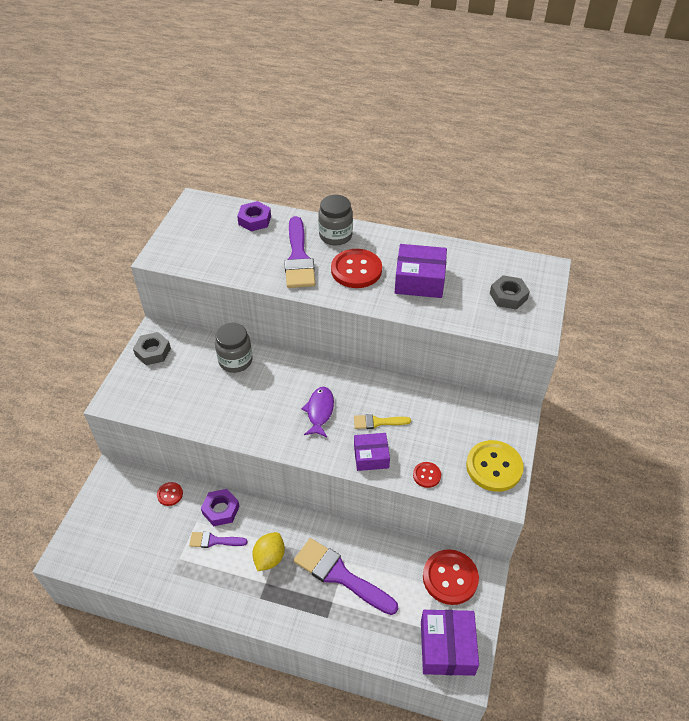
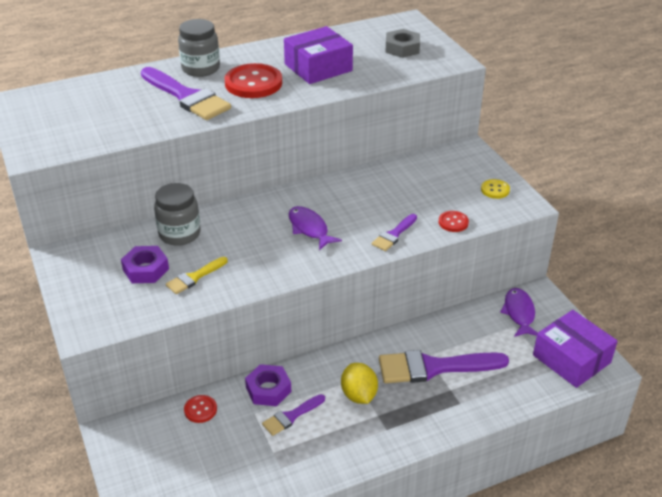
camera: 40 degrees left, 10 degrees down
grey nut [133,332,171,365] -> none
purple nut [237,201,271,231] -> purple nut moved to [121,246,169,283]
yellow brush [354,414,411,429] -> yellow brush moved to [166,257,228,294]
purple box [354,433,390,471] -> purple brush [372,214,417,251]
red button [423,549,479,605] -> purple fish [500,288,537,337]
yellow button [466,440,524,492] -> yellow button [481,179,510,199], size x0.50

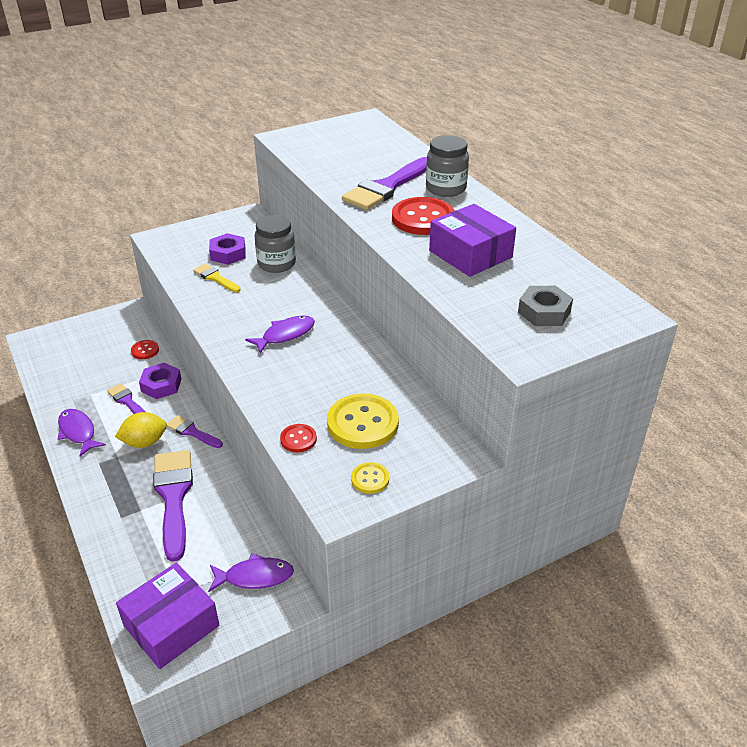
camera: 85 degrees right, 0 degrees up
purple brush [372,214,417,251] -> purple brush moved to [167,415,223,448]
none -> purple fish [57,409,106,456]
none -> yellow button [327,393,399,449]

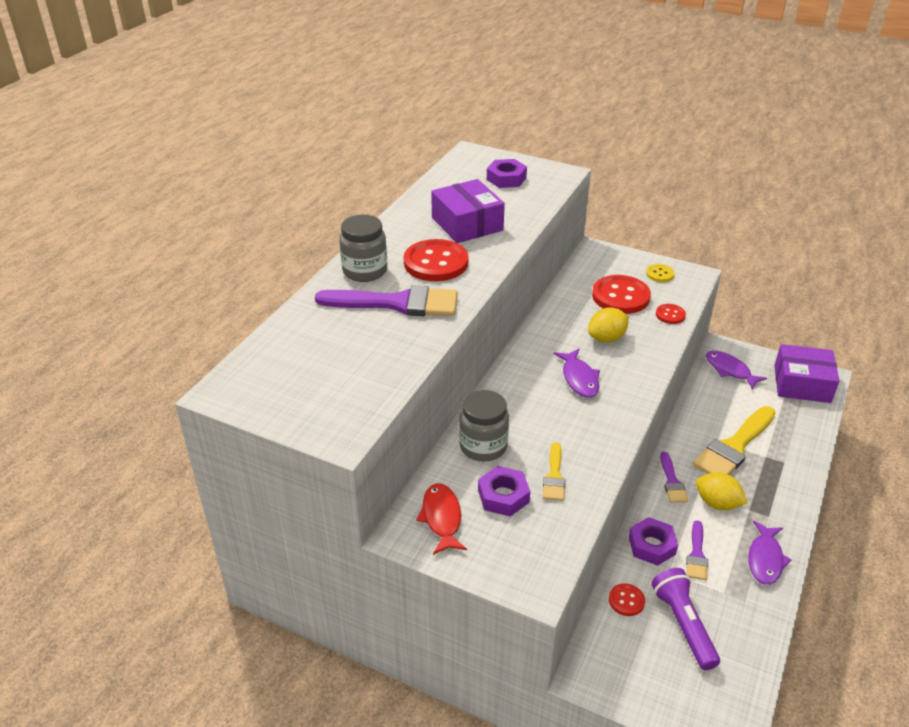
camera: 125 degrees left, 0 degrees up
purple brush [153,450,193,562] -> yellow brush [693,406,776,474]
purple fish [245,316,315,354] -> purple fish turned 120 degrees counterclockwise [554,349,600,398]
yellow button [327,393,399,449] -> red button [592,275,651,314]
purple box [429,204,516,277] -> purple box turned 45 degrees counterclockwise [431,179,505,243]
grey nut [518,286,573,326] -> purple nut [487,159,527,188]
none -> red fish [416,483,467,555]
none -> yellow lemon [588,307,629,343]
none -> purple flashlight [651,568,720,670]

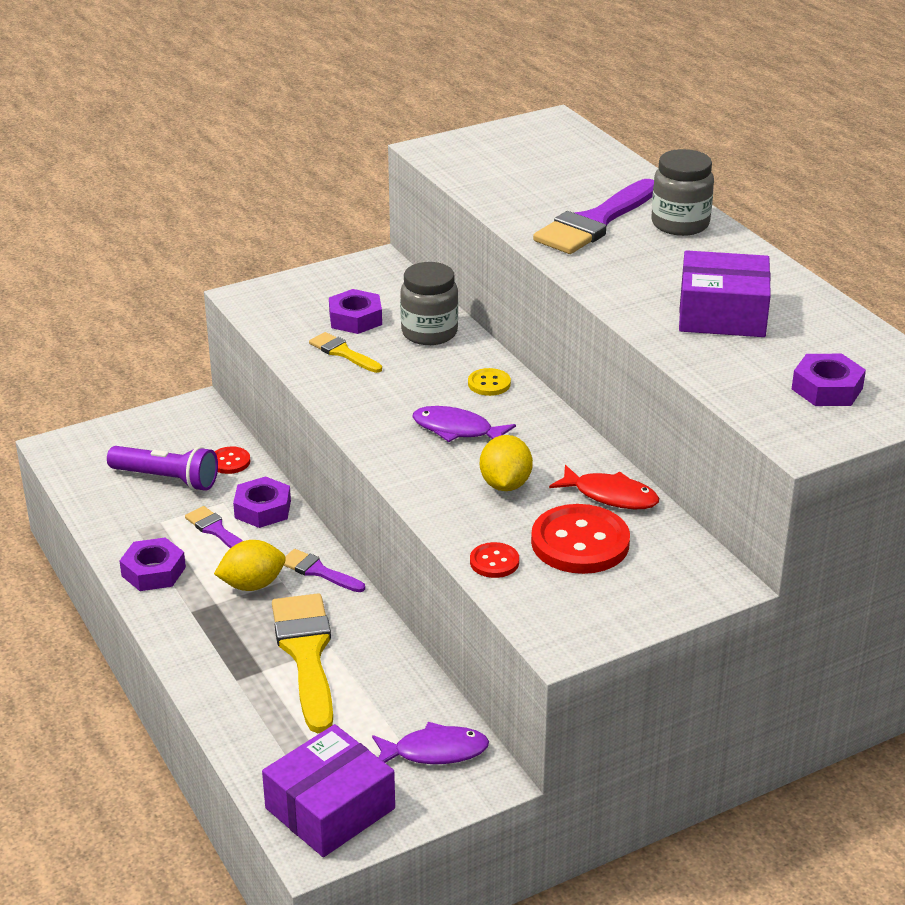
camera: 125 degrees right, 5 degrees down
red button [404,239,468,281] -> none
red fish [416,483,467,555] -> red fish moved to [549,465,659,509]
yellow button [646,264,675,282] -> yellow button moved to [468,368,511,396]
purple fish [748,521,792,585] -> purple nut [119,537,186,591]

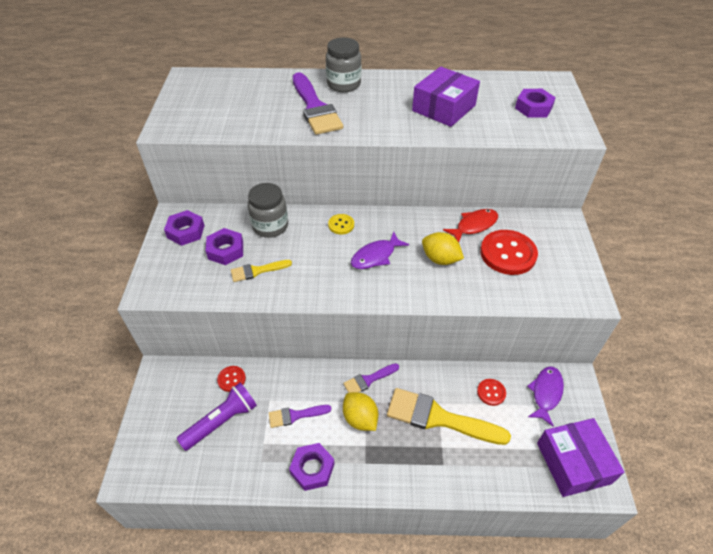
camera: 60 degrees left, 15 degrees up
yellow lemon [214,540,286,591] -> yellow lemon turned 45 degrees counterclockwise [343,392,378,431]
purple nut [233,476,291,528] -> purple nut moved to [164,210,205,246]
red button [470,542,519,578] -> red button moved to [477,379,506,406]

